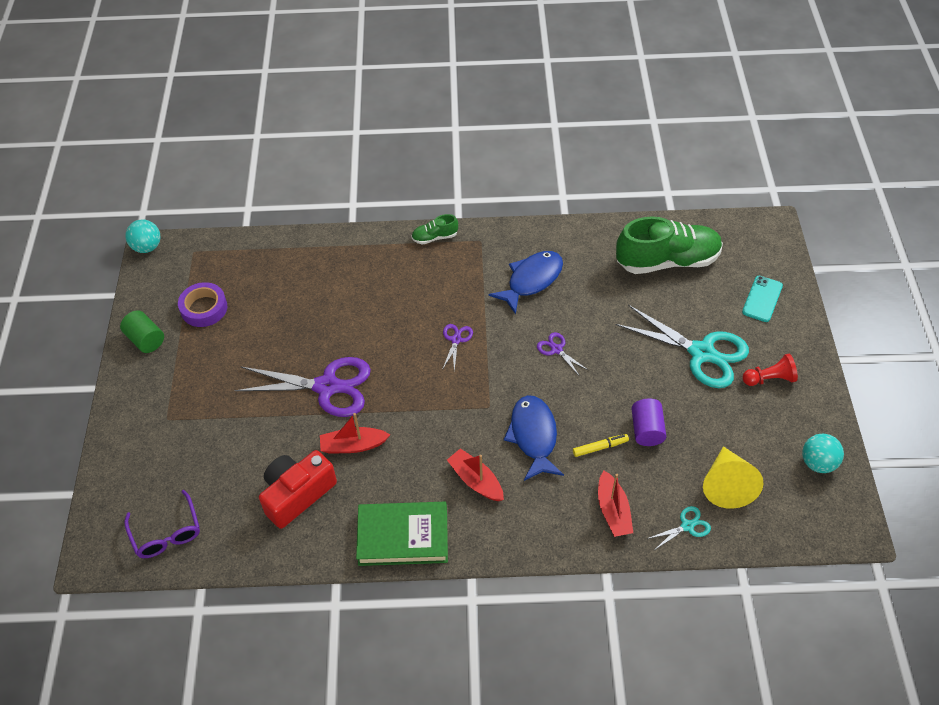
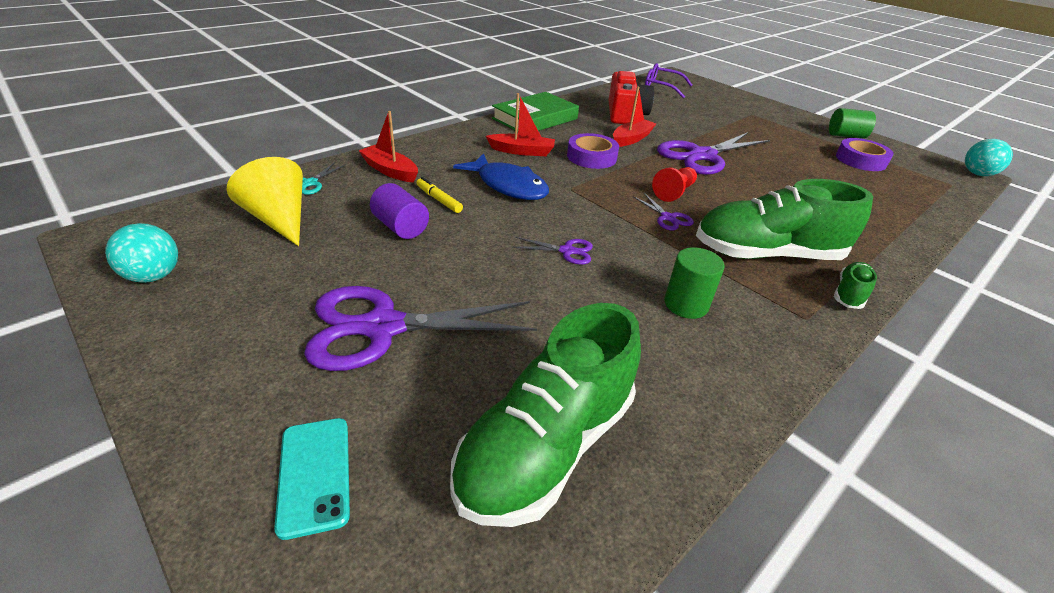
camera: 135 degrees right, 15 degrees down
blue fish [489,251,563,315] -> green cylinder [664,248,725,319]
yellow marker [573,434,629,457] -> yellow marker turned 105 degrees clockwise [416,177,463,213]
turquoise scissors [616,305,749,388] -> purple scissors [304,286,537,371]
red pawn [742,354,798,386] -> red pawn moved to [652,167,697,202]
none -> purple tape [567,133,619,169]
none -> green shoe [696,179,873,260]

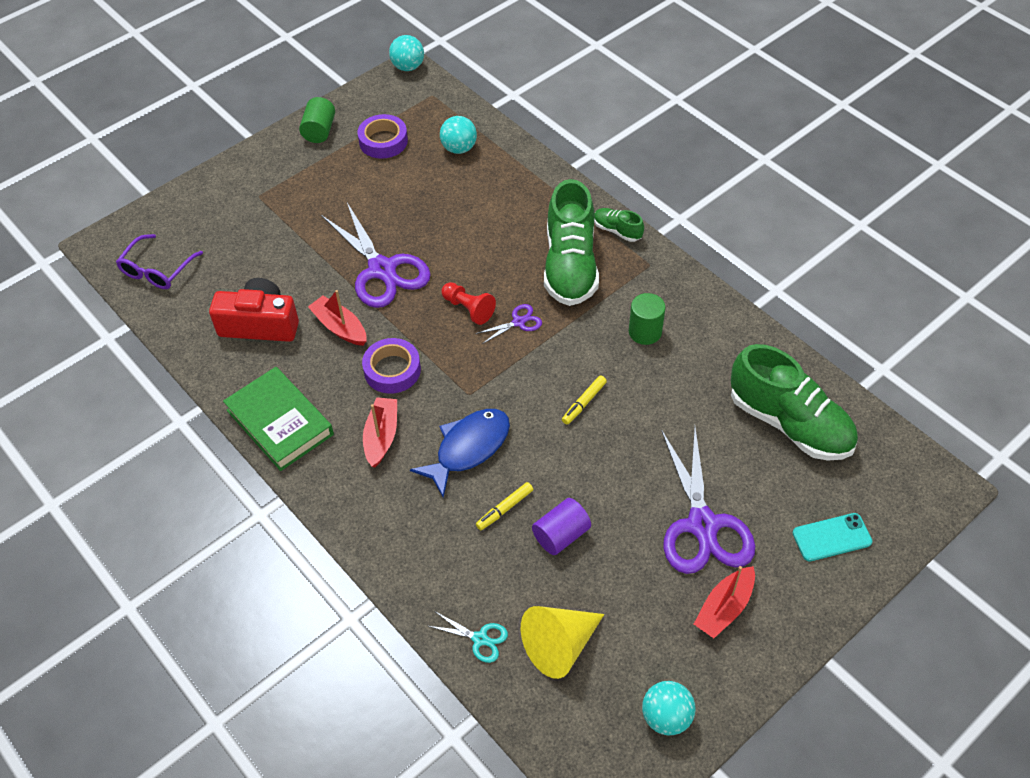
camera: 85 degrees left, 15 degrees up
red boat [359,111,418,183] -> red boat moved to [694,566,755,638]
purple scissors [512,237,593,265] -> yellow marker [562,375,607,425]
none -> turquoise ball [440,116,477,154]

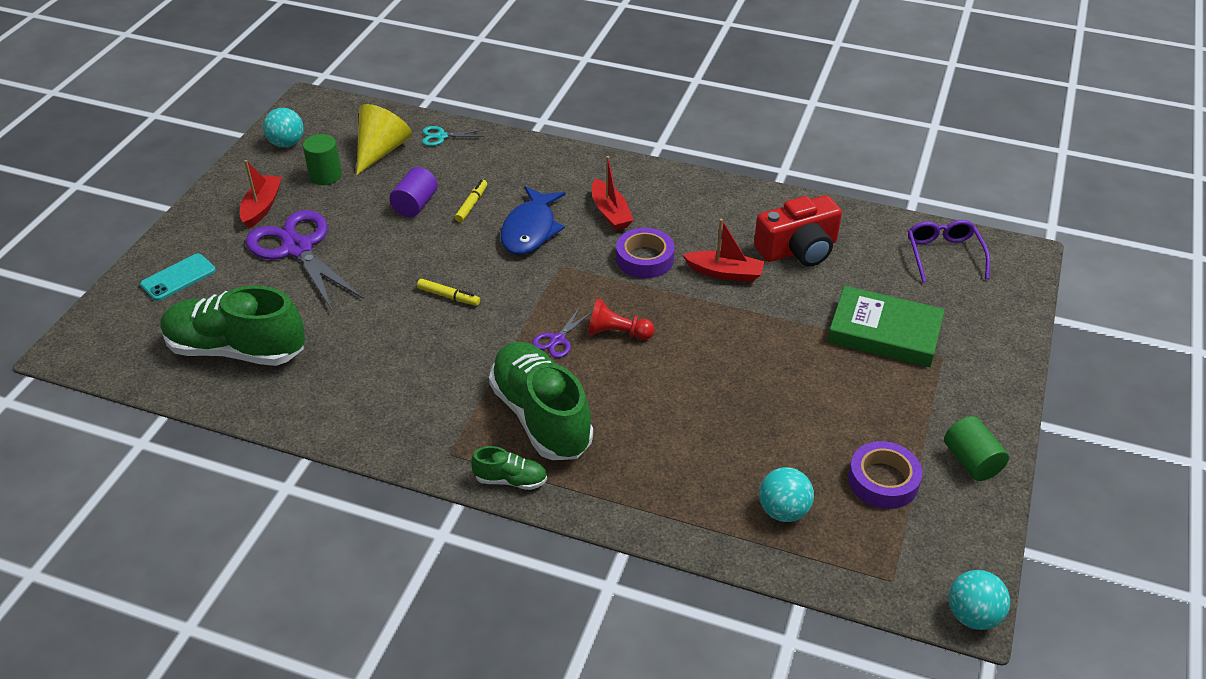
camera: 150 degrees right, 10 degrees down
green book [223,367,334,471] -> green book moved to [827,286,945,367]
purple scissors [321,203,431,308] -> none
yellow marker [562,375,607,425] -> yellow marker turned 105 degrees clockwise [417,279,480,306]
green cylinder [629,293,666,345] -> green cylinder moved to [303,134,342,185]

